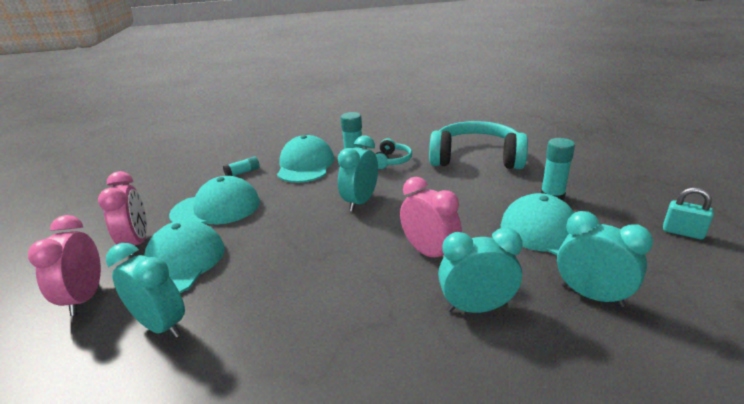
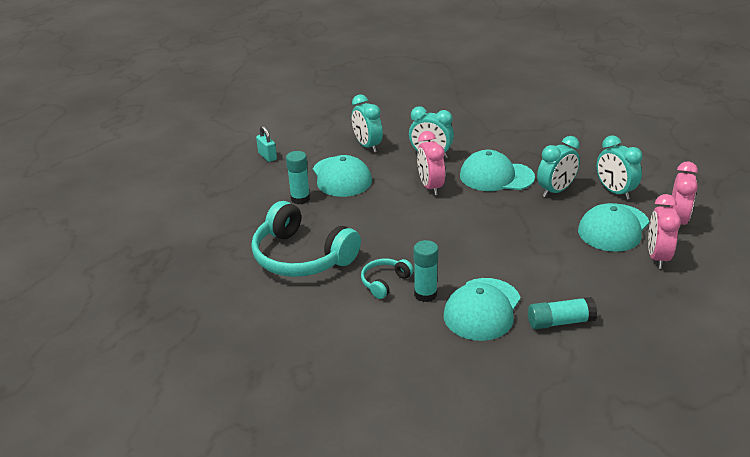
camera: 155 degrees left, 5 degrees up
turquoise cap [169,176,260,224] -> turquoise cap moved to [460,150,535,191]
turquoise glue stick [223,156,260,176] -> turquoise glue stick [528,297,597,329], size x1.52
turquoise clock [338,135,378,211] -> turquoise clock moved to [537,136,580,197]

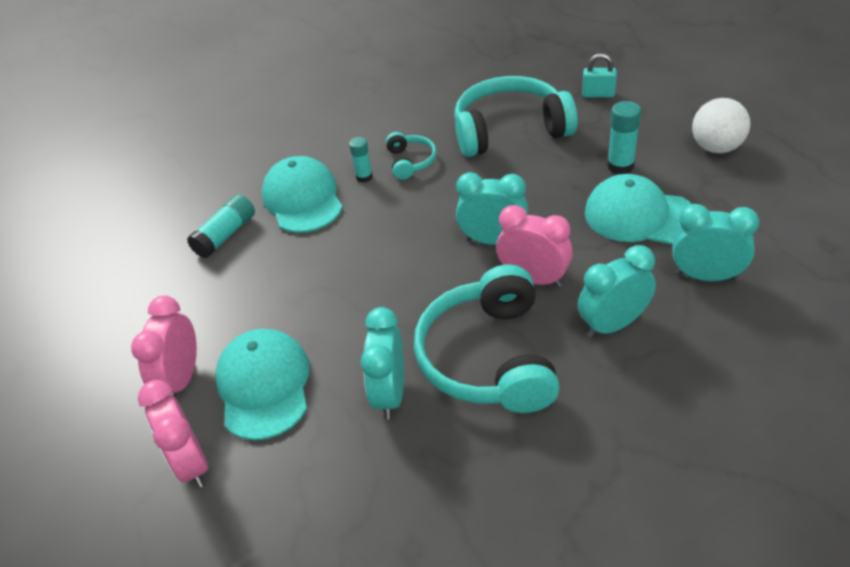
camera: 135 degrees right, 10 degrees up
turquoise padlock [256,125,277,162] -> turquoise padlock moved to [582,53,617,98]
turquoise glue stick [414,240,439,302] -> turquoise glue stick [349,137,373,183], size x0.66
turquoise cap [460,150,535,191] -> turquoise headphones [414,264,560,413]
turquoise clock [597,135,642,200] -> turquoise clock moved to [456,172,528,245]
pink clock [648,194,681,269] -> pink clock turned 135 degrees counterclockwise [131,296,197,398]
none -> white ball [692,98,750,153]

